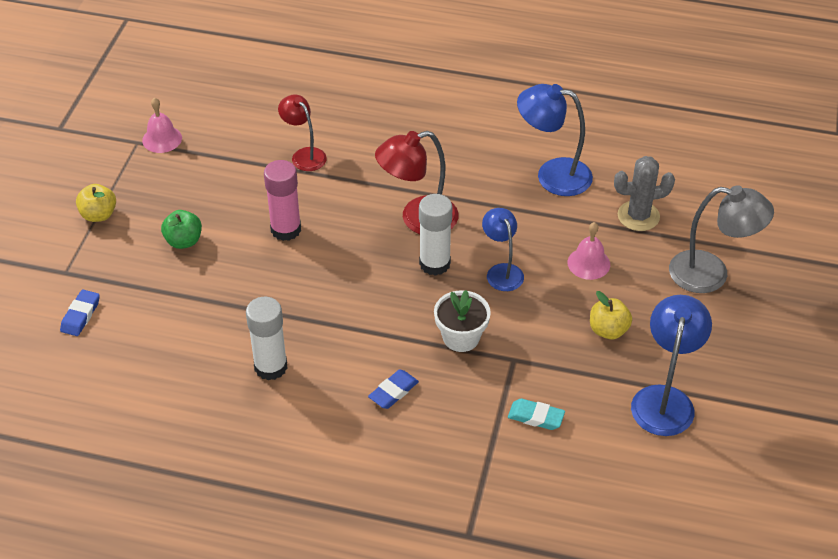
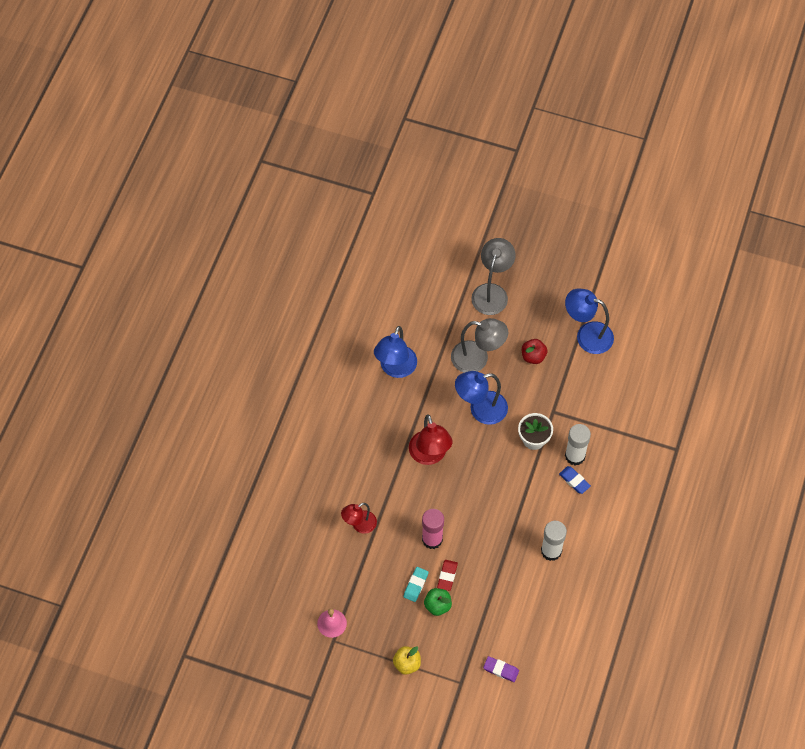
camera: 85 degrees left, 15 degrees up
blue eraser [60,290,100,336] -> purple eraser [483,656,519,682]
white glue stick [419,194,452,276] -> white glue stick moved to [565,424,591,465]
blue lamp [482,208,524,291] -> blue lamp [455,371,508,425], size x1.56
turquoise eraser [508,399,565,430] -> turquoise eraser moved to [403,567,429,602]
pink bell [567,222,610,280] -> grey lamp [451,318,508,373]
yellow apple [590,291,632,339] -> red apple [522,339,548,364]
grey cactus [614,156,675,231] -> none
none -> red eraser [437,560,458,591]

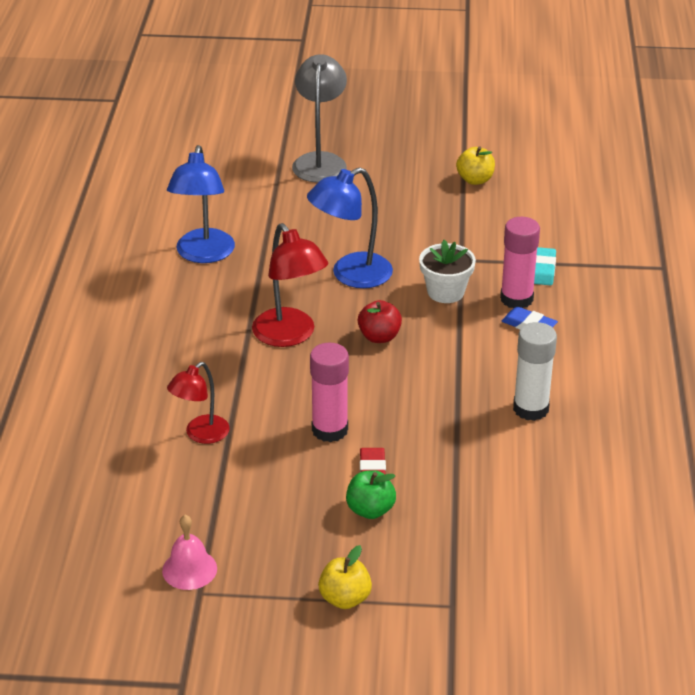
camera: 15 degrees left, 25 degrees down
turquoise eraser [403,567,429,602] -> turquoise eraser moved to [534,247,556,285]
grey lamp [451,318,508,373] -> none
purple eraser [483,656,519,682] -> none
red apple [522,339,548,364] -> red apple moved to [358,300,402,343]
blue lamp [565,289,614,354] -> yellow apple [456,146,495,185]
white glue stick [565,424,591,465] -> pink glue stick [500,217,540,308]

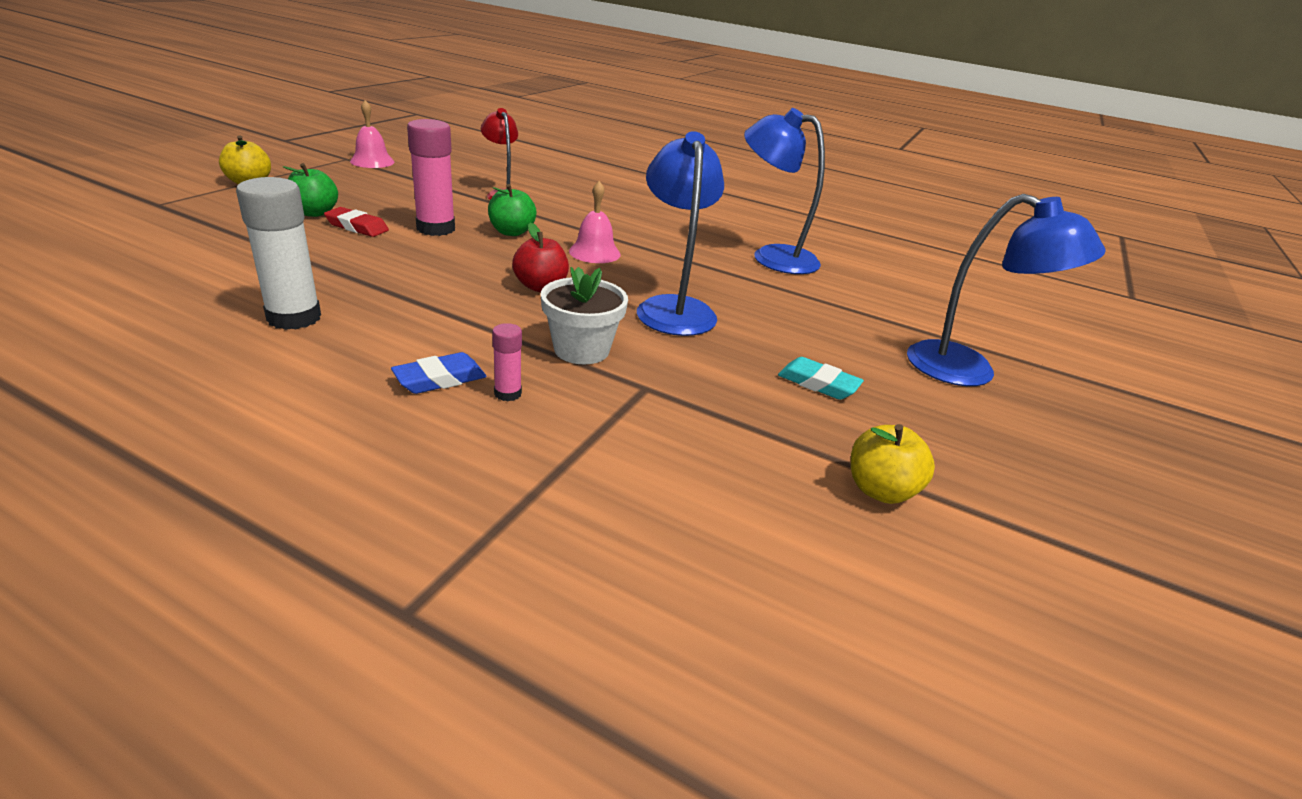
camera: 110 degrees right, 5 degrees down
red lamp [252,223,328,347] -> pink bell [569,181,621,263]
grey lamp [292,54,347,183] -> blue lamp [907,194,1106,386]
pink glue stick [500,217,540,308] -> pink glue stick [492,323,522,401], size x0.49
turquoise eraser [534,247,556,285] -> turquoise eraser moved to [778,357,864,400]
none -> green apple [488,184,537,236]

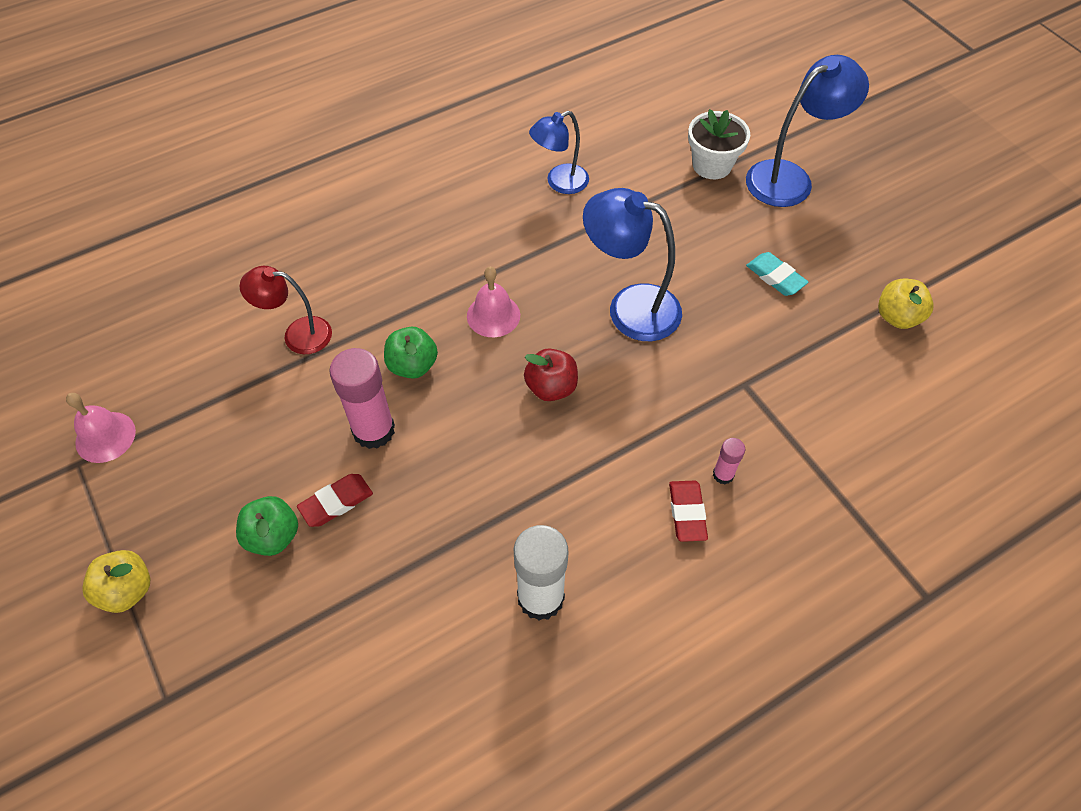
camera: 55 degrees left, 25 degrees up
blue eraser [391,352,486,394] -> red eraser [669,481,708,542]
white flower pot [541,267,628,364] -> white flower pot moved to [688,109,750,179]
blue lamp [744,108,825,274] -> blue lamp [529,111,589,194], size x0.64
turquoise eraser [778,357,864,400] -> turquoise eraser turned 75 degrees clockwise [746,252,808,296]

